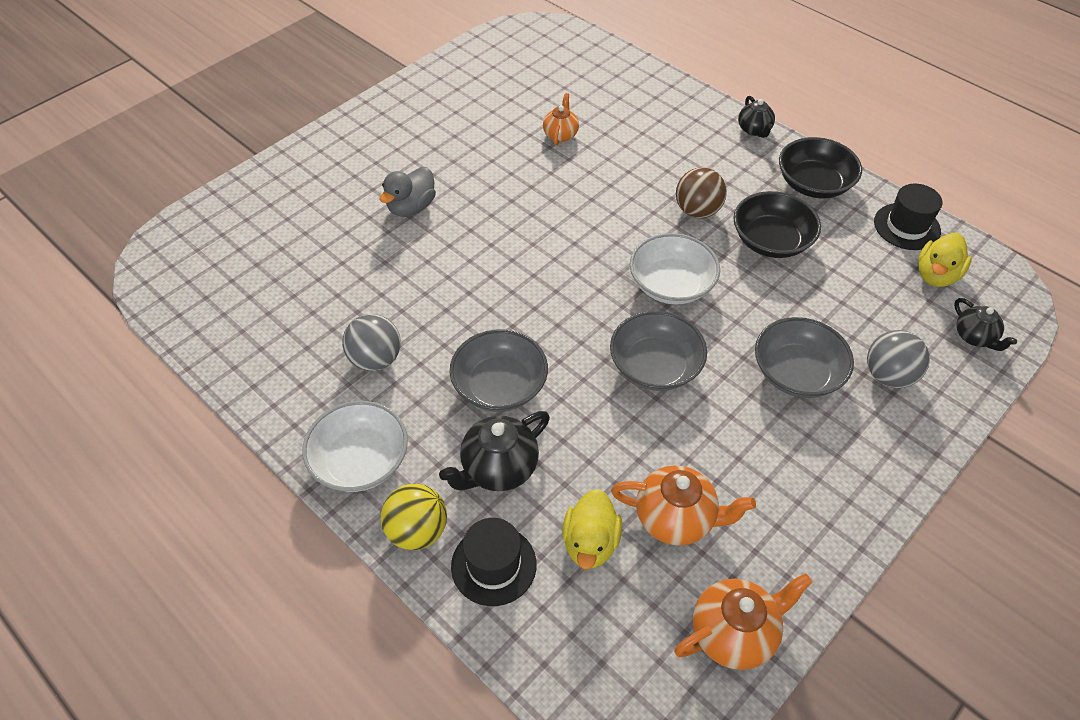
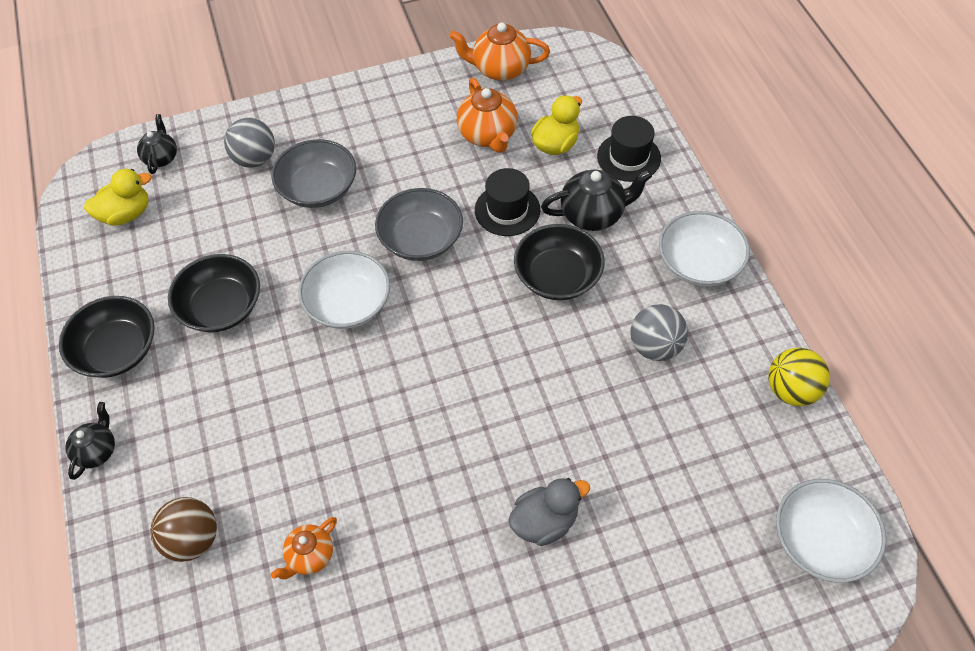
camera: 150 degrees left, 5 degrees up
yellow ball [381,484,447,550] -> yellow ball moved to [768,348,830,406]
grey bowl [450,330,548,412] -> black bowl [514,224,605,300]
orange teapot [611,465,756,546] -> orange teapot turned 150 degrees counterclockwise [457,78,518,153]
brown ball [676,167,727,218] -> brown ball moved to [151,497,217,562]
black hat [874,184,942,250] -> black hat moved to [475,168,540,236]
none -> white bowl [776,479,886,583]

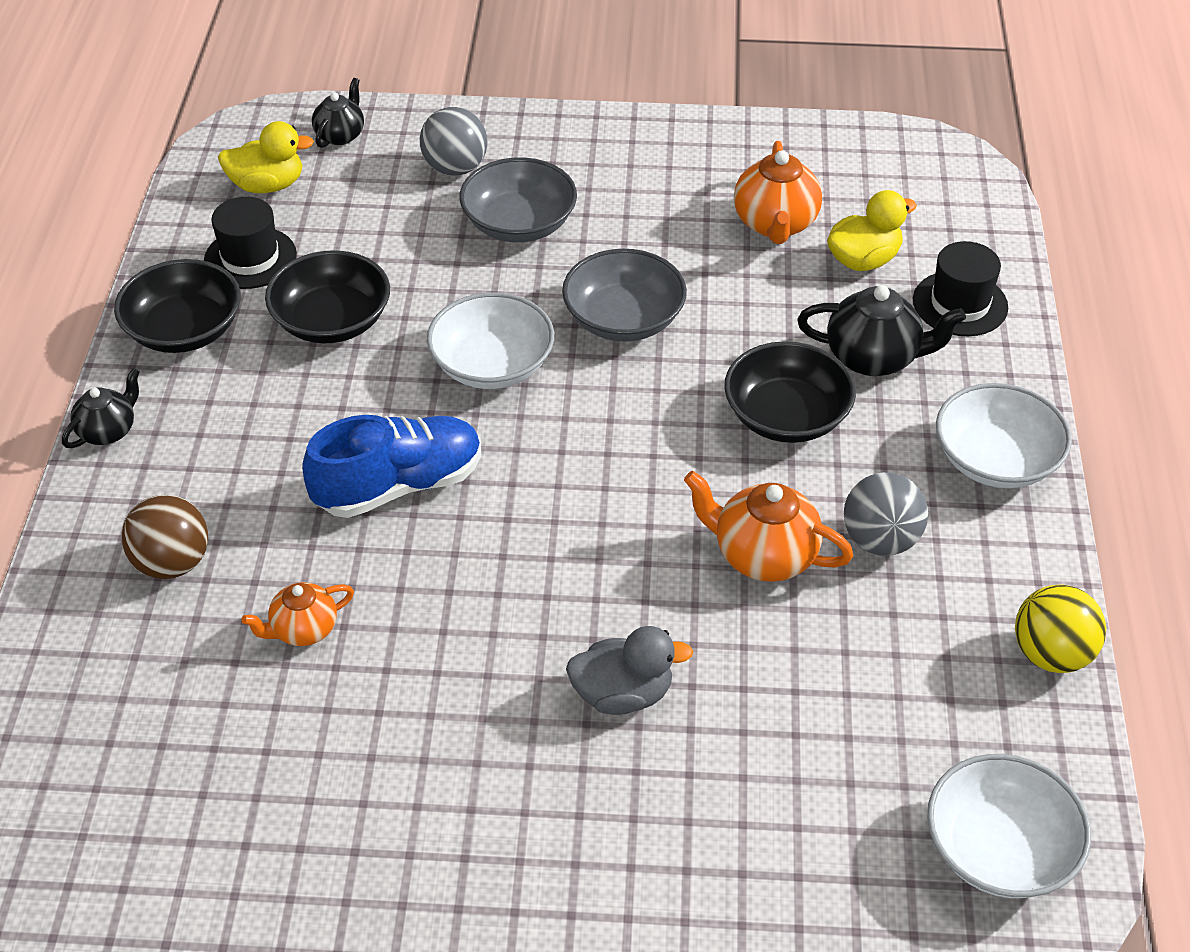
camera: 20 degrees right, 10 degrees down
orange teapot [449,22,550,81] -> orange teapot moved to [684,471,853,582]
black hat [475,168,540,236] -> black hat moved to [204,197,297,289]
none -> blue shoe [302,415,481,518]

